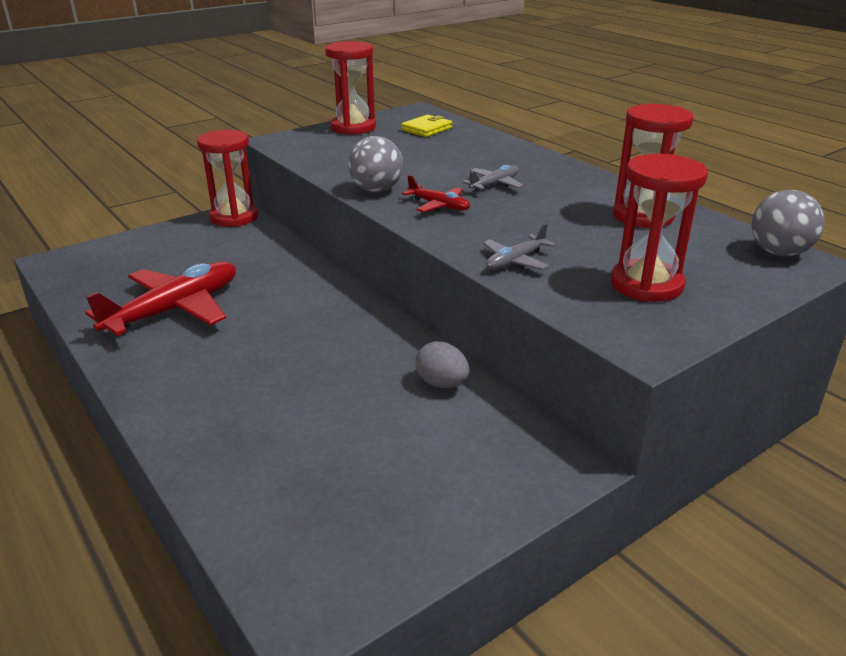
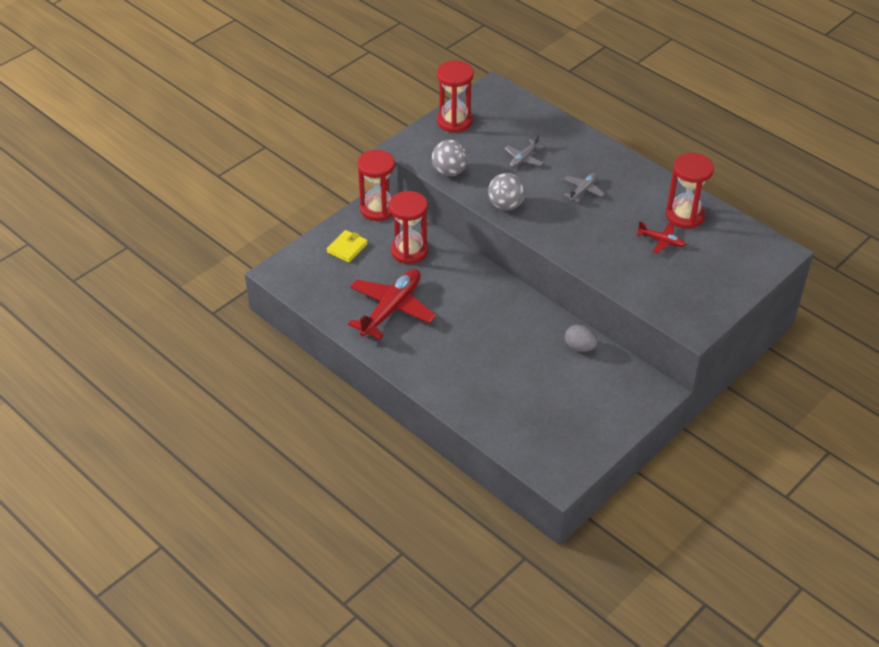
camera: 10 degrees left, 15 degrees up
yellow wallet [401,115,453,137] -> yellow wallet moved to [327,230,368,263]
red plane [402,175,470,212] -> red plane moved to [637,221,686,254]
grey plane [483,223,556,270] -> grey plane moved to [505,134,544,168]
red hourglass [611,154,708,302] -> red hourglass moved to [389,191,428,264]
grey ball [751,190,825,256] -> grey ball moved to [432,140,468,176]

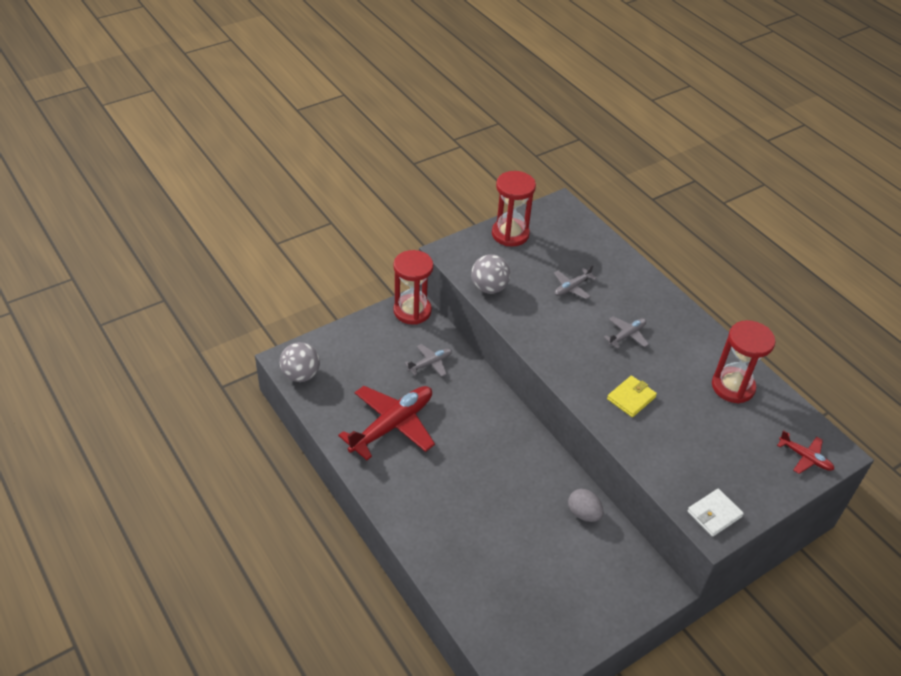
camera: 10 degrees right, 0 degrees up
yellow wallet [327,230,368,263] -> yellow wallet moved to [607,375,657,417]
red hourglass [389,191,428,264] -> grey plane [405,344,452,377]
grey ball [488,173,525,211] -> grey ball moved to [280,342,320,382]
red plane [637,221,686,254] -> red plane moved to [777,430,834,474]
none -> white wallet [687,489,744,537]

